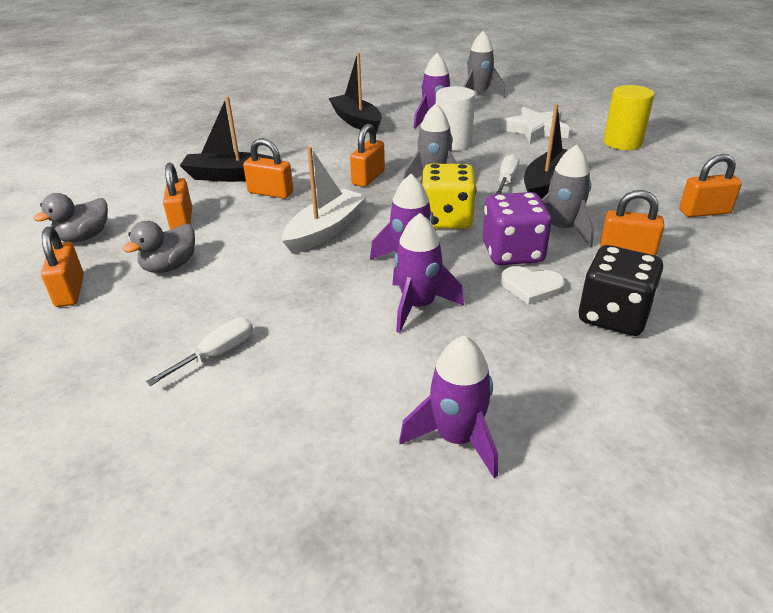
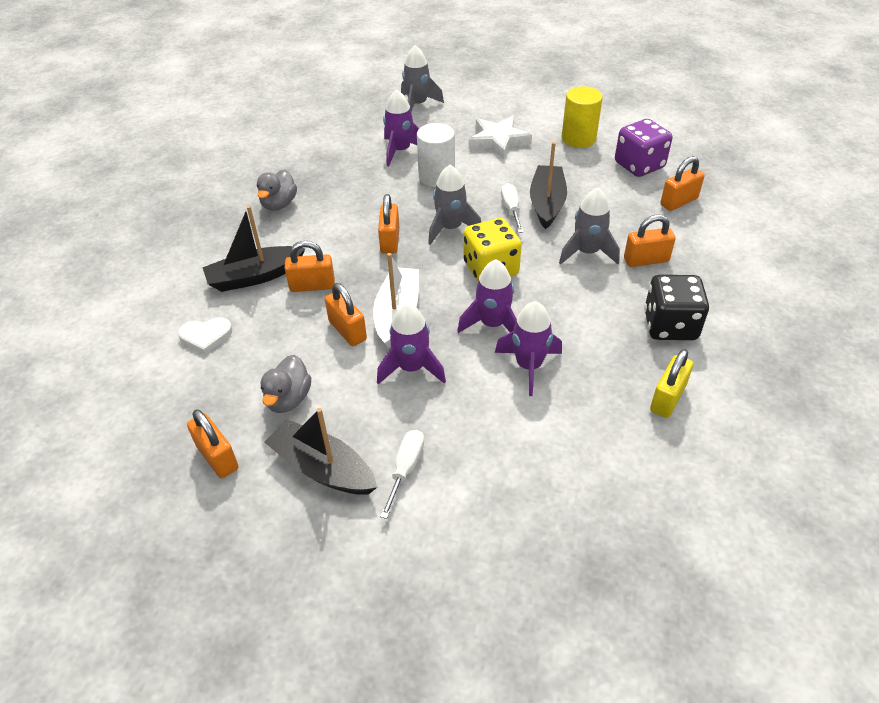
camera: 25 degrees left, 10 degrees up
grey duck [33,193,108,242] -> grey duck moved to [257,169,297,211]
orange padlock [163,163,192,230] -> orange padlock moved to [325,283,367,346]
black boat [328,53,382,133] -> black boat moved to [264,408,377,495]
purple rocket [399,335,498,478] -> purple rocket moved to [377,303,446,384]
purple dice [482,192,552,265] -> purple dice moved to [615,119,672,177]
white heart [501,266,565,305] -> white heart moved to [178,317,233,354]
none -> yellow padlock [650,349,693,418]

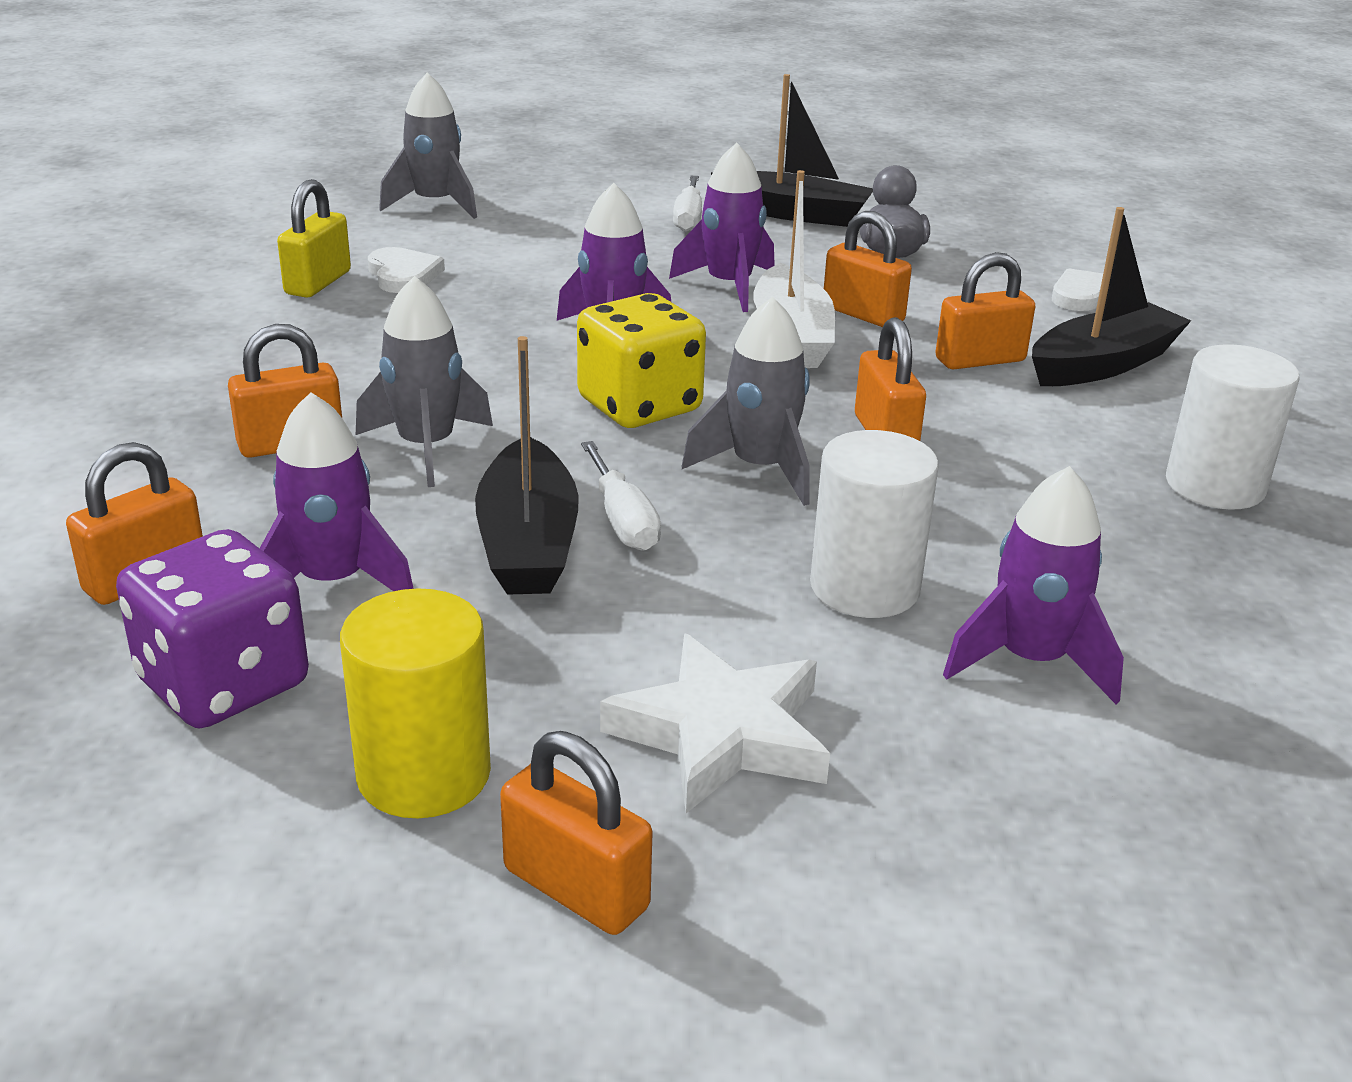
camera: 165 degrees right, 15 degrees down
orange padlock [187,409,238,478] -> orange padlock moved to [500,731,652,935]
grey duck [257,169,297,211] -> white cylinder [1166,344,1300,510]
grey rocket [401,45,444,112] -> grey rocket moved to [379,72,477,219]
purple rocket [495,301,562,396] -> purple rocket moved to [259,392,414,591]
black dice [644,275,709,340] -> none
none -> white heart [368,247,445,293]

